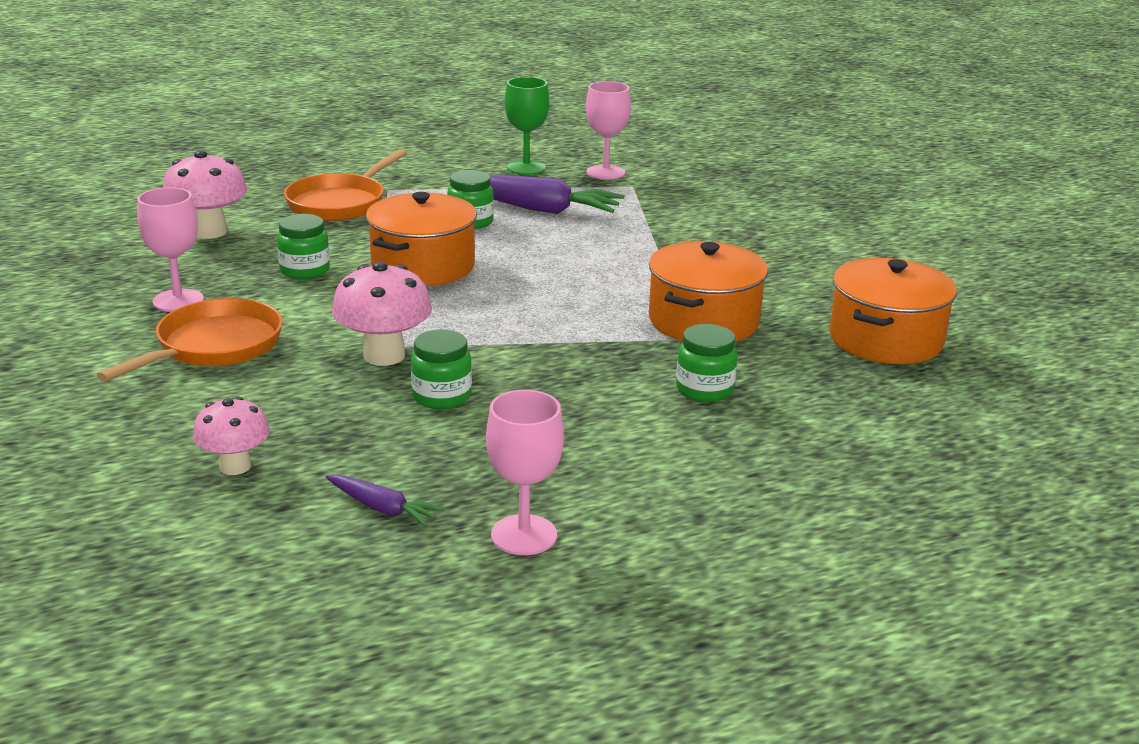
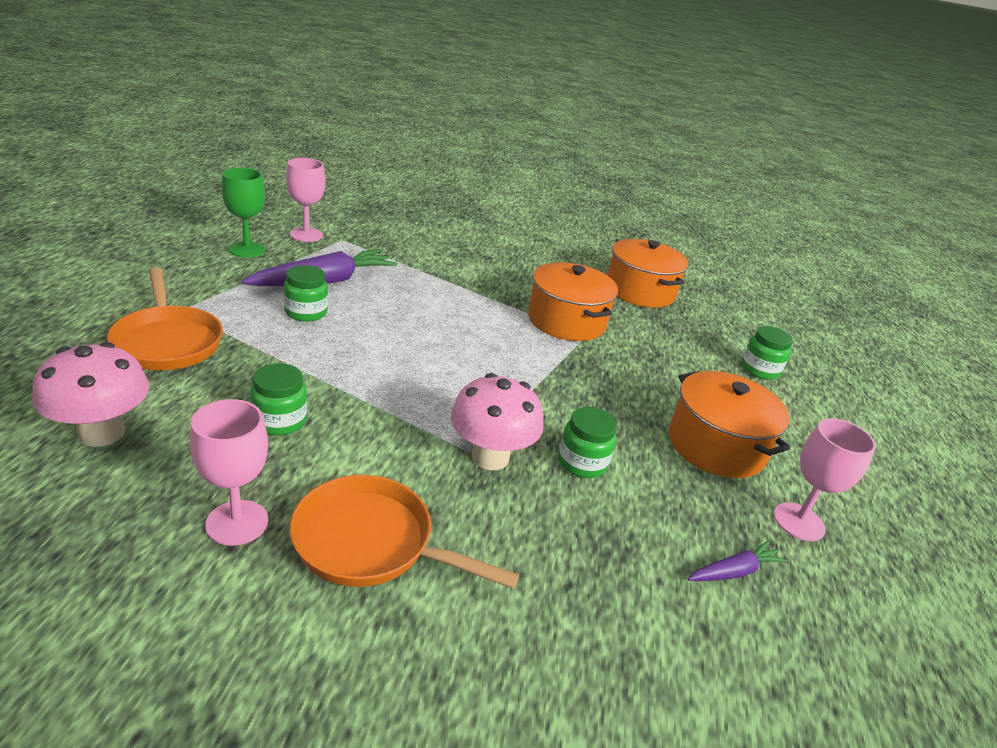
camera: 60 degrees left, 5 degrees up
orange pan [97,298,283,382] -> orange pan turned 45 degrees counterclockwise [290,475,519,589]
pink mushroom [193,396,270,475] -> none
orange pot [366,192,477,286] -> orange pot moved to [669,371,790,478]
green jar [676,324,737,402] -> green jar moved to [742,326,793,380]

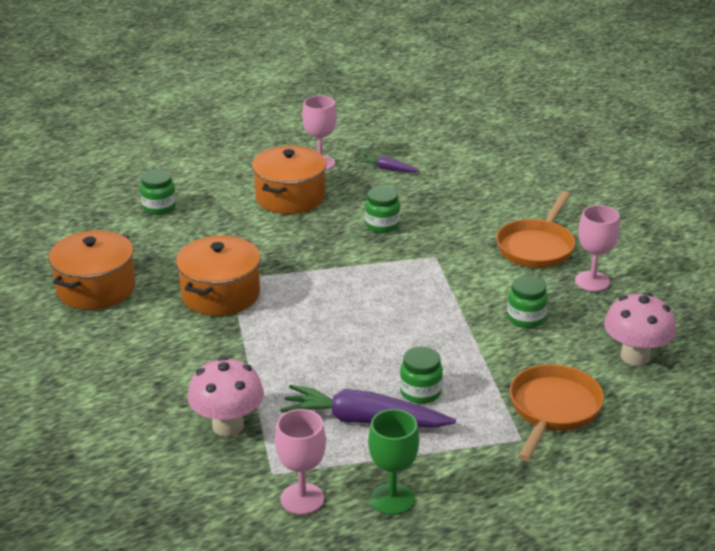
camera: 125 degrees left, 0 degrees up
orange pan [290,475,519,589] -> orange pan turned 45 degrees clockwise [496,191,576,268]
pink mushroom [451,373,544,470] -> pink mushroom moved to [188,357,264,436]

